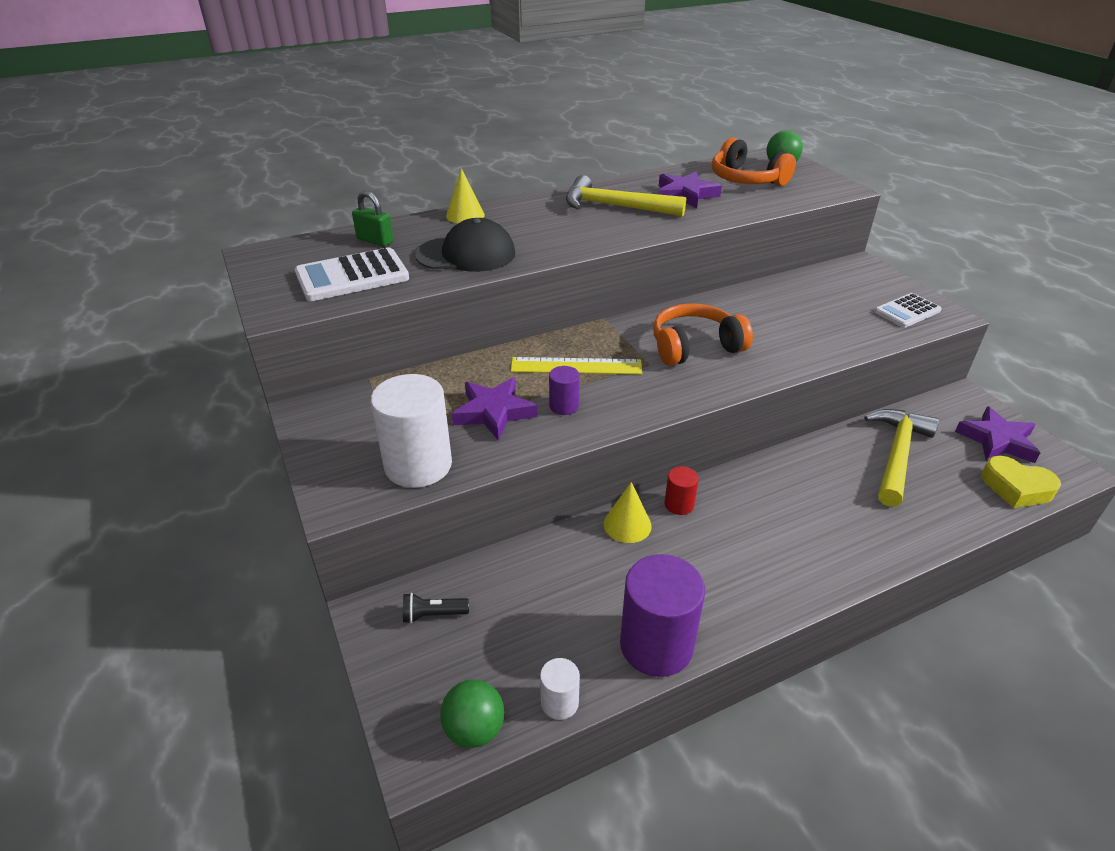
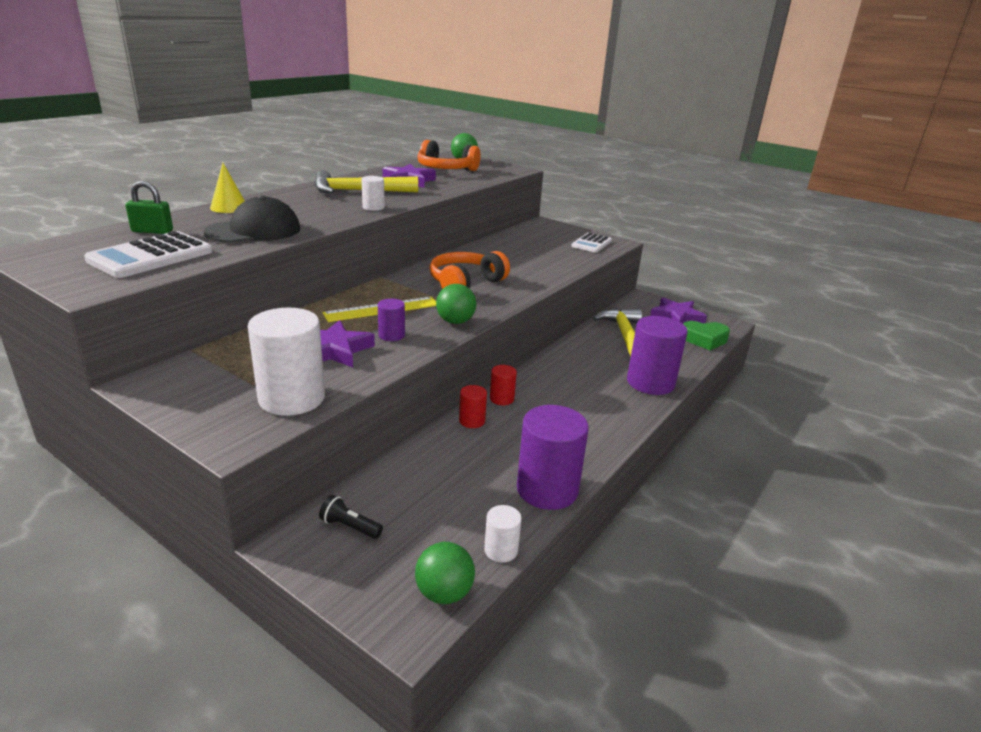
camera: 30 degrees left, 10 degrees down
black flashlight [403,593,469,623] -> black flashlight turned 60 degrees clockwise [319,495,383,539]
yellow cone [604,482,652,543] -> red cylinder [459,385,487,428]
yellow heart [981,456,1061,508] -> green heart [683,321,730,350]
none -> white cylinder [361,176,385,211]
none -> green ball [436,284,476,324]
none -> purple cylinder [627,316,688,395]

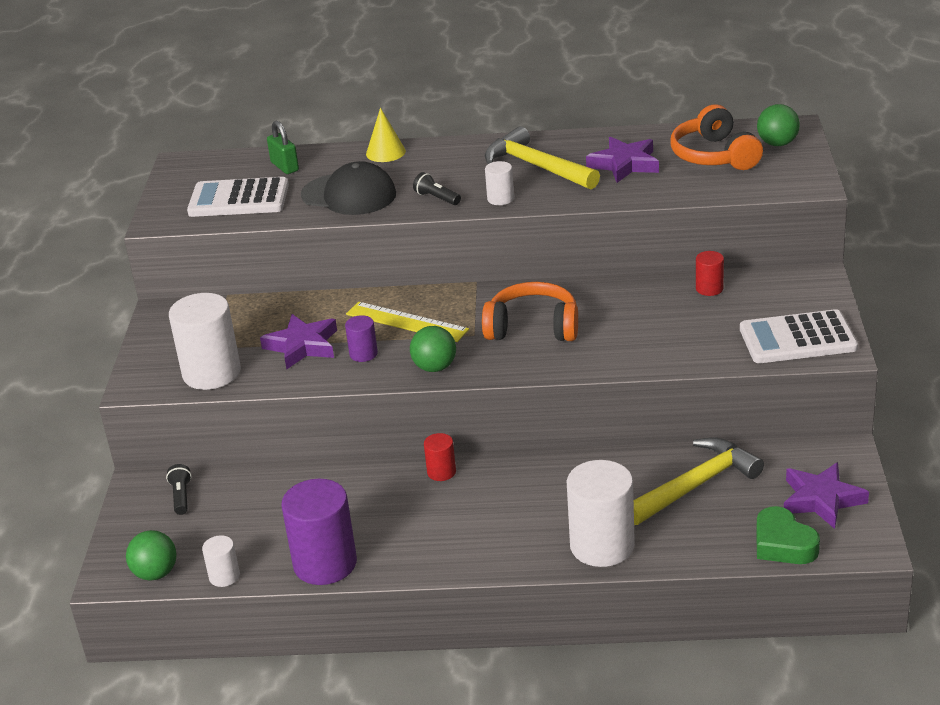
camera: 60 degrees right, 5 degrees up
red cylinder [459,385,487,428] -> red cylinder moved to [696,251,724,296]
white calculator [571,233,612,252] -> white calculator [740,309,858,363], size x1.54
purple cylinder [627,316,688,395] -> white cylinder [567,460,635,567]
none -> black flashlight [413,172,461,205]

